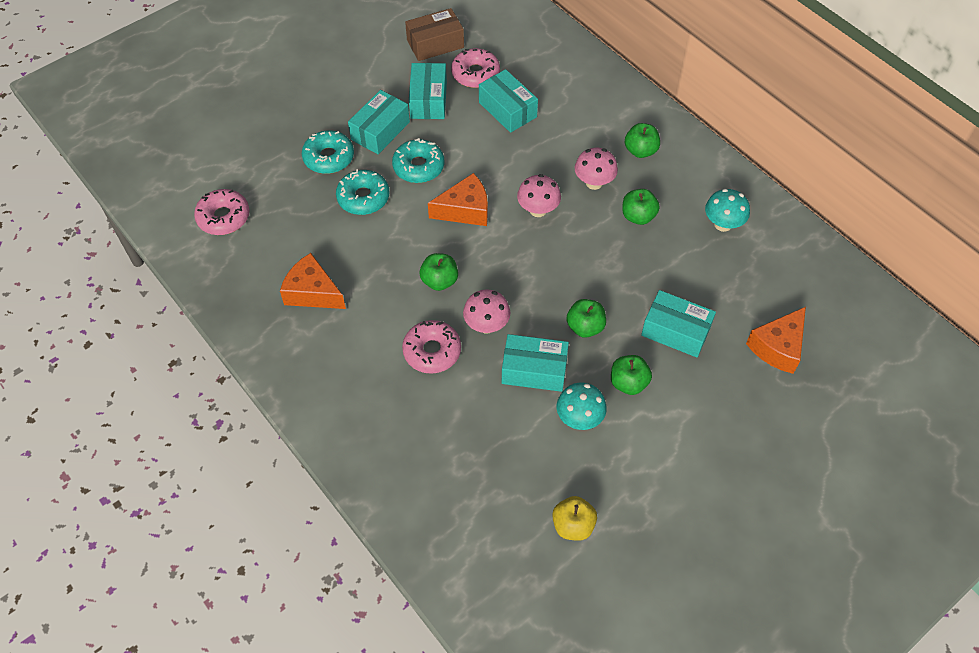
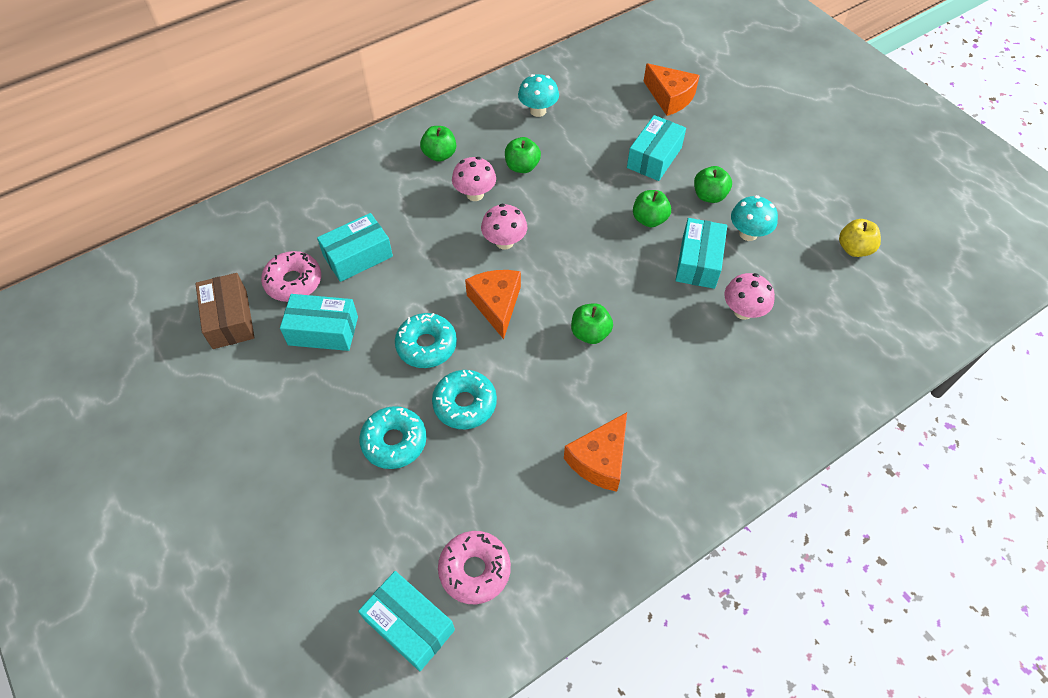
camera: 85 degrees left, 0 degrees up
turquoise box [348,90,410,154] -> turquoise box moved to [358,571,455,671]
pink donut [402,320,461,374] -> none
pink mushroom [463,289,510,333] -> pink mushroom moved to [724,273,775,320]

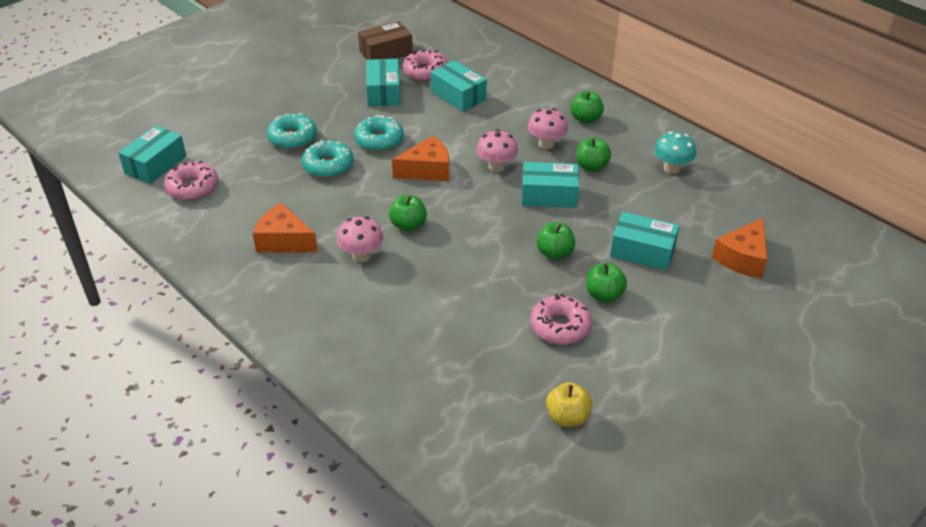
camera: 80 degrees right, 15 degrees down
turquoise box [675,218,727,289] -> turquoise box moved to [522,162,579,208]
pink mushroom [724,273,775,320] -> pink mushroom moved to [337,217,383,262]
turquoise mushroom [731,195,778,241] -> pink donut [530,294,592,345]

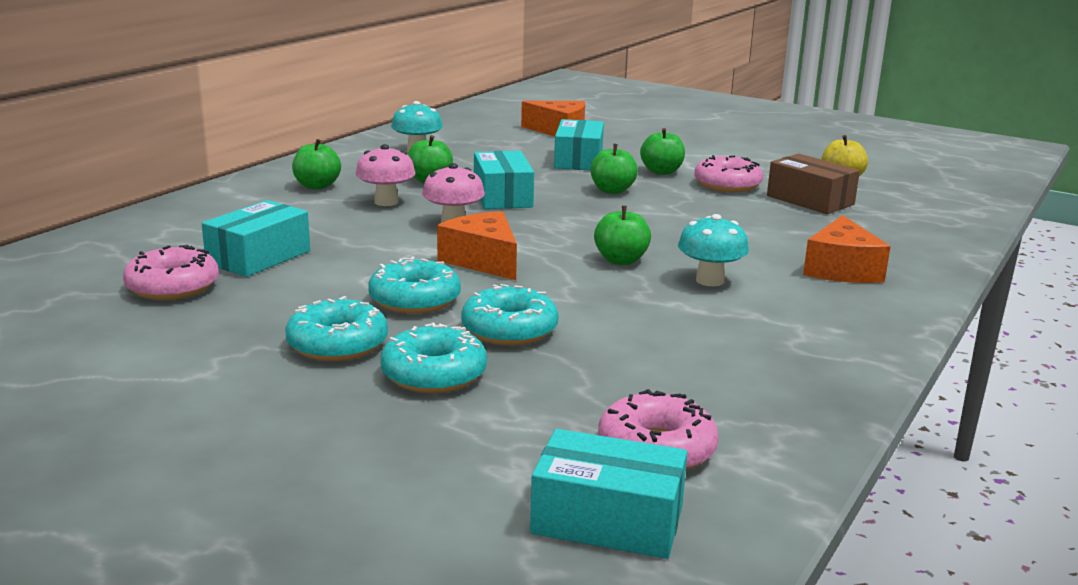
camera: 105 degrees left, 20 degrees down
orange cheese [252,203,318,253] -> orange cheese moved to [803,215,891,283]
pink mushroom [337,217,383,262] -> turquoise mushroom [678,214,749,286]
brown box [358,21,413,60] -> brown box moved to [767,154,860,214]
turquoise box [366,59,400,106] -> none
none -> turquoise donut [285,296,388,361]

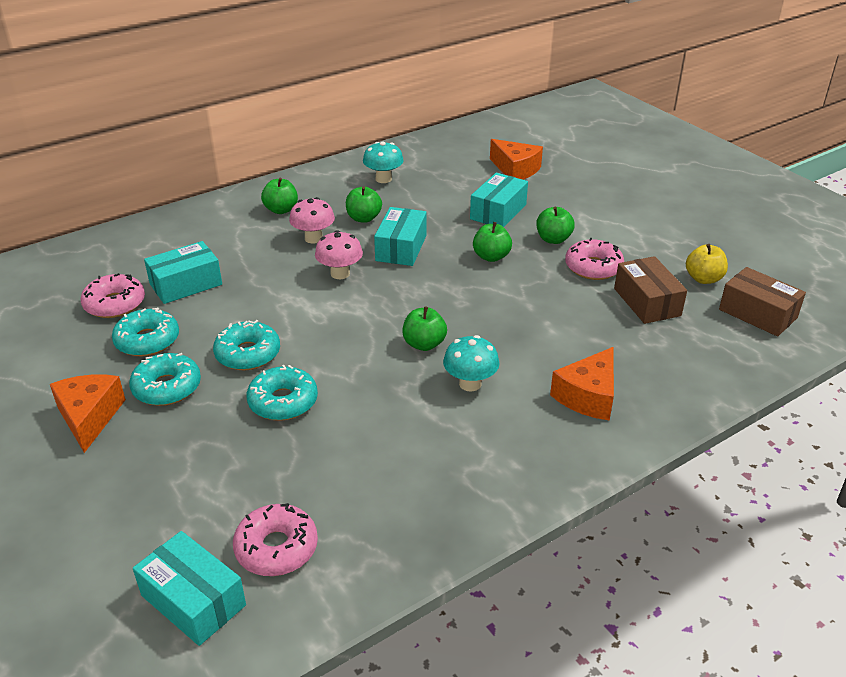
camera: 25 degrees right, 15 degrees up
turquoise donut [380,323,487,393] -> turquoise donut moved to [112,308,179,357]
orange cheese [437,211,517,280] -> orange cheese moved to [50,374,126,453]
none -> brown box [719,267,806,336]

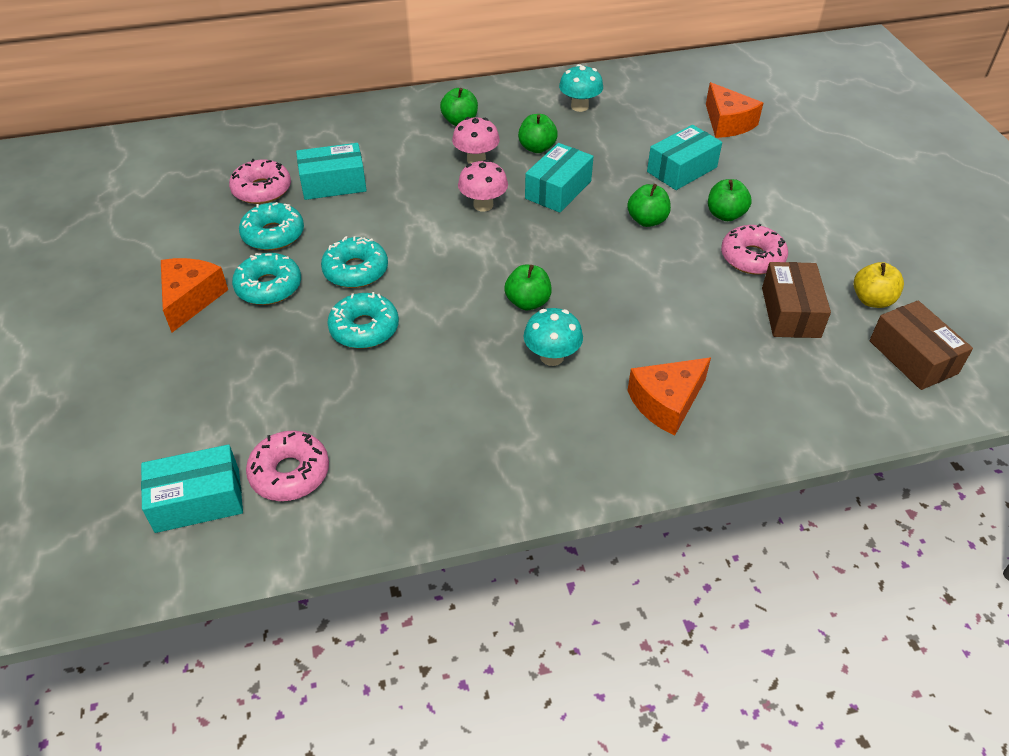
camera: 20 degrees right, 10 degrees up
turquoise box [133,531,246,646] -> turquoise box turned 75 degrees counterclockwise [141,445,243,533]

